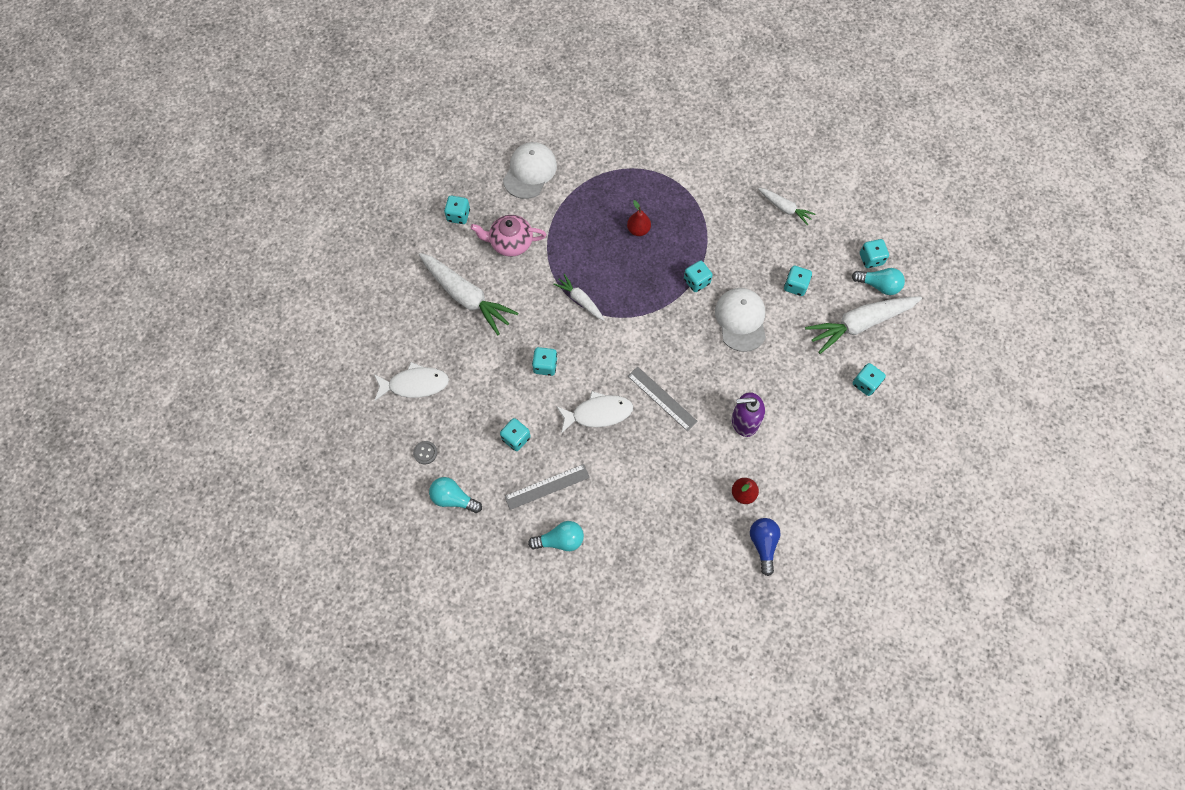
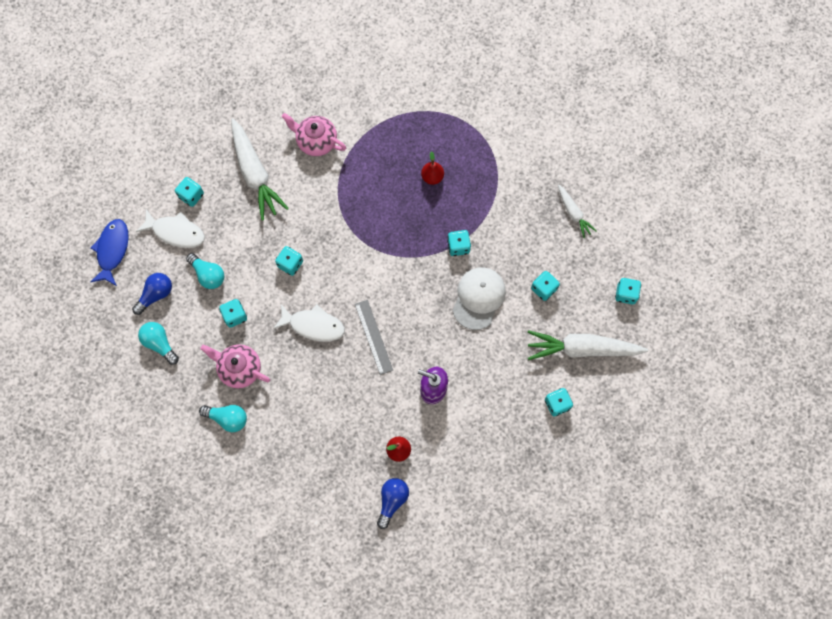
camera: 25 degrees right, 5 degrees up
grey button [413,441,437,464] -> blue light bulb [132,273,172,315]
turquoise dice [444,196,470,224] -> turquoise dice moved to [175,177,204,207]
white cap [503,142,557,199] -> none
grey ruler [505,464,590,510] -> pink teapot [200,344,270,388]
white carrot [553,274,605,321] -> none
turquoise light bulb [852,268,905,295] -> turquoise light bulb moved to [186,253,224,289]
none -> blue fish [91,219,129,286]

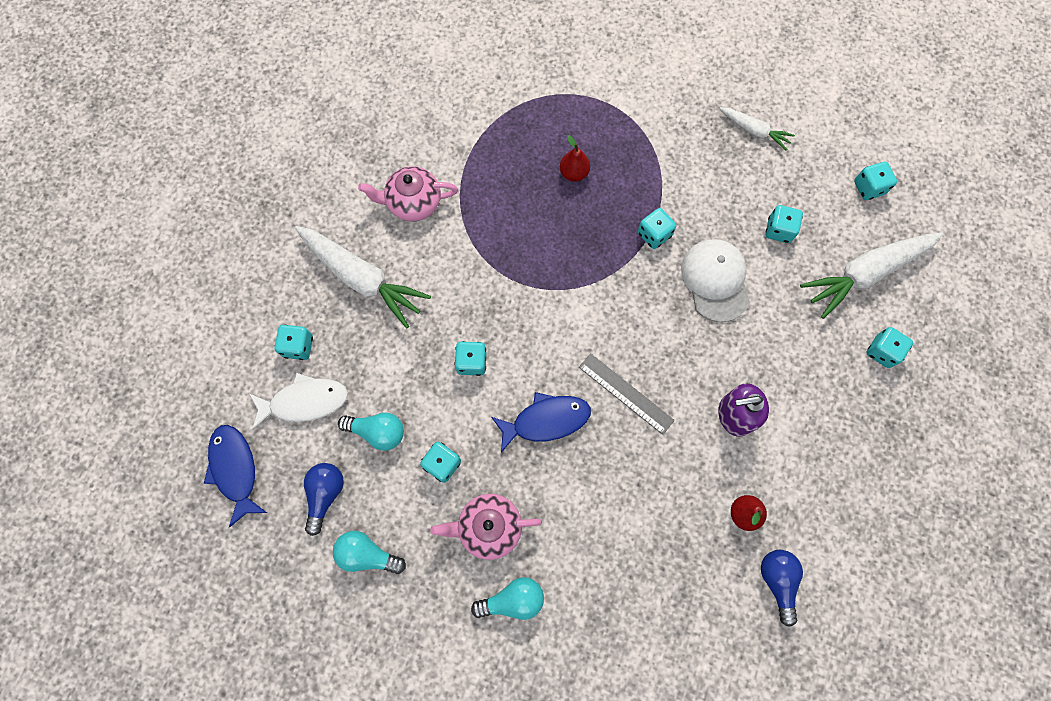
camera: 30 degrees left, 0 degrees up
white fish [273,304,345,342] -> blue fish [491,392,591,453]

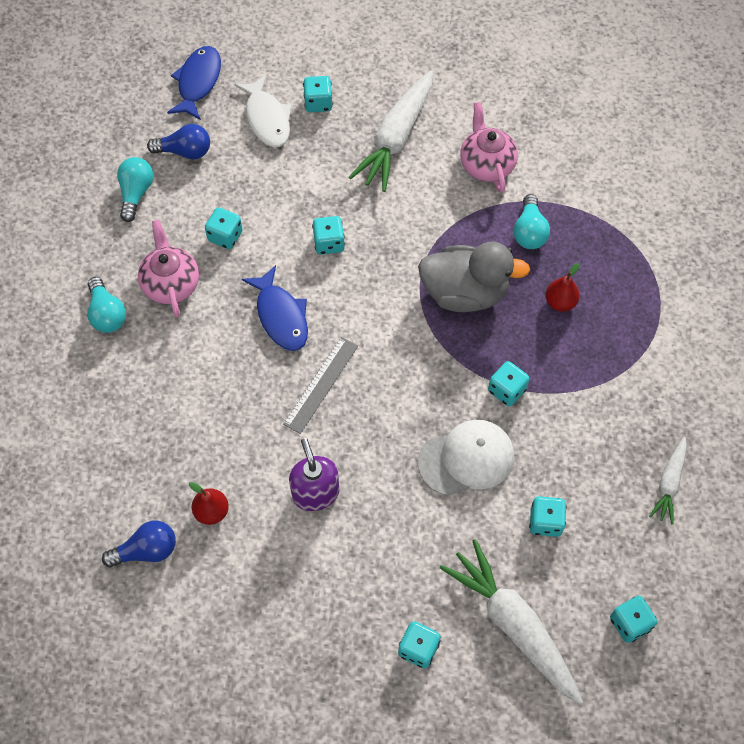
camera: 80 degrees right, 10 degrees down
blue fish [204,425,267,527] -> blue fish turned 45 degrees counterclockwise [167,46,221,120]
turquoise light bulb [338,413,404,451] -> turquoise light bulb moved to [514,194,550,249]
none -> grey duck [418,242,530,312]

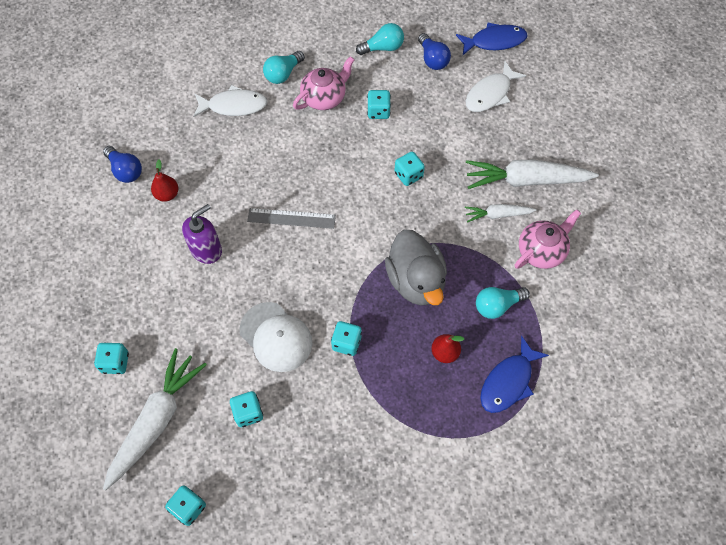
camera: 65 degrees right, 0 degrees up
blue fish [242,265,308,351] -> blue fish moved to [480,336,549,413]
turquoise dice [303,76,333,112] -> none
white carrot [649,437,687,525] -> white carrot moved to [465,204,537,222]
none -> white fish [193,85,268,117]

